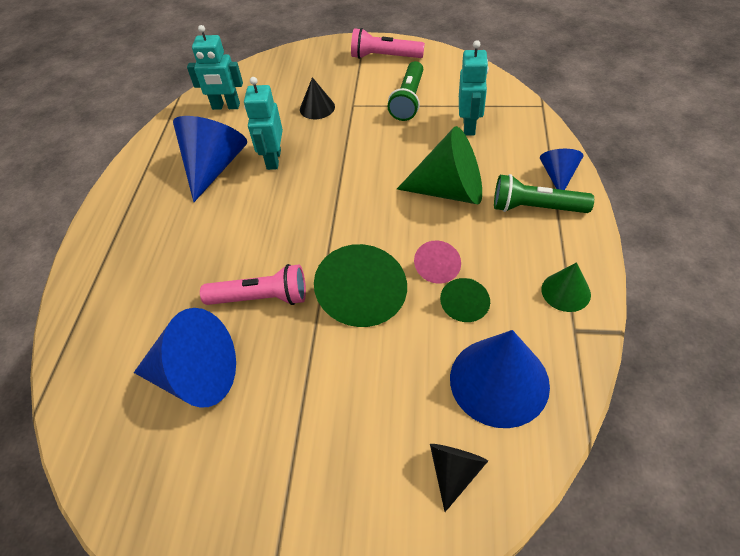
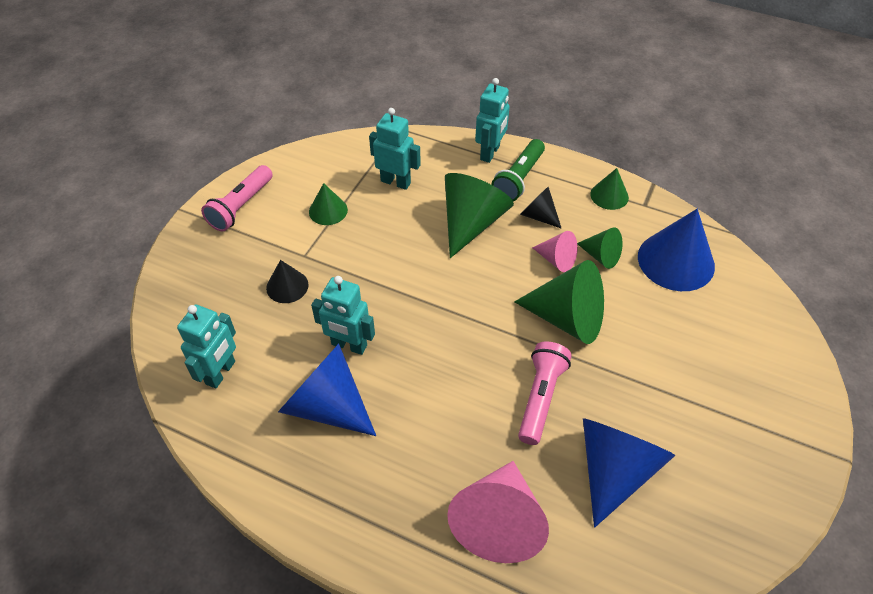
camera: 75 degrees left, 0 degrees up
green flashlight [387,61,423,121] -> green cone [309,183,348,225]
black cone [430,444,488,512] -> black cone moved to [520,187,562,229]
blue cone [540,149,583,190] -> turquoise robot [475,78,510,163]
none -> pink cone [447,461,549,563]

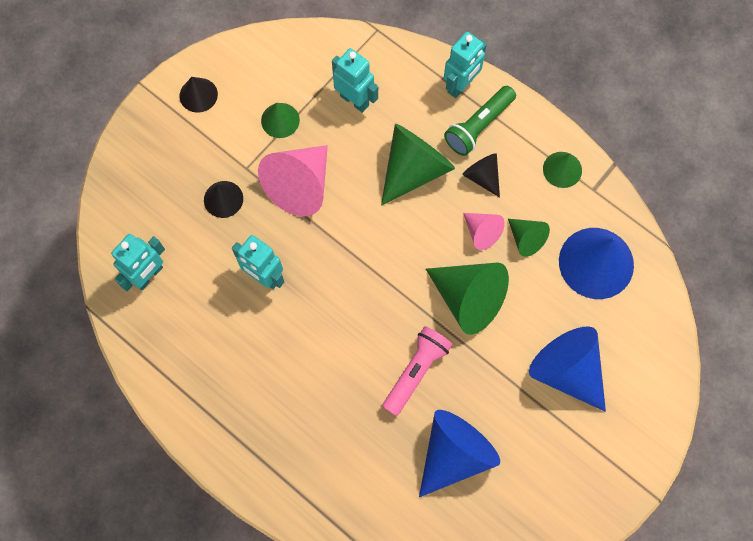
camera: 15 degrees right, 20 degrees up
pink flashlight [201,165,273,232] -> black cone [180,77,218,113]
blue cone [278,344,376,436] -> blue cone moved to [529,326,606,412]
pink cone [447,461,549,563] -> pink cone moved to [258,145,328,216]

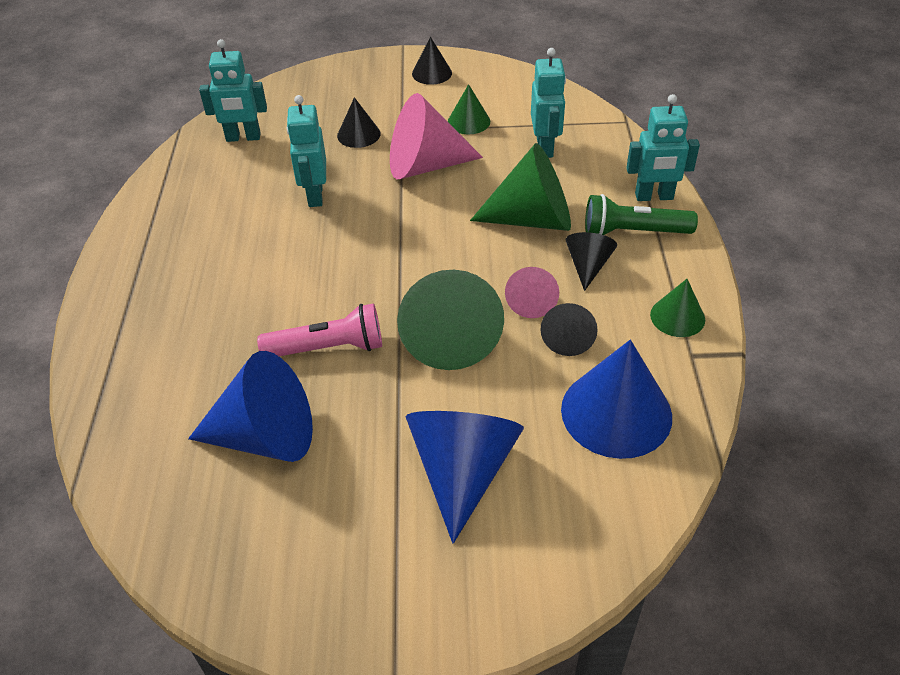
camera: 50 degrees right, 25 degrees down
green cone [508,219,550,257] -> black cone [540,303,598,356]

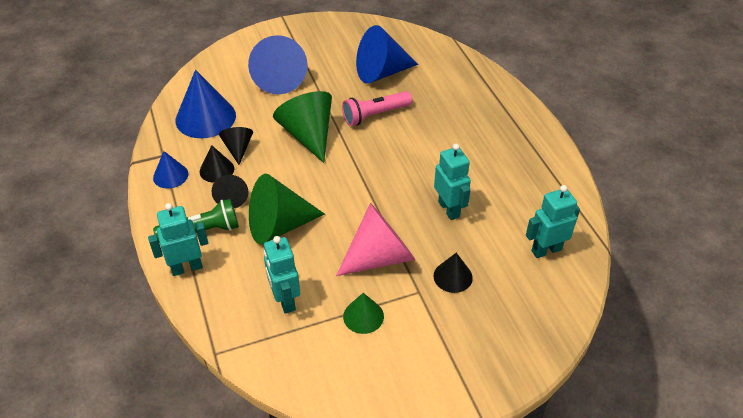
camera: 160 degrees right, 0 degrees up
black cone [412,37,452,85] -> black cone moved to [200,145,234,183]
pink cone [505,267,559,318] -> none
green cone [650,279,705,337] -> blue cone [153,151,188,189]

